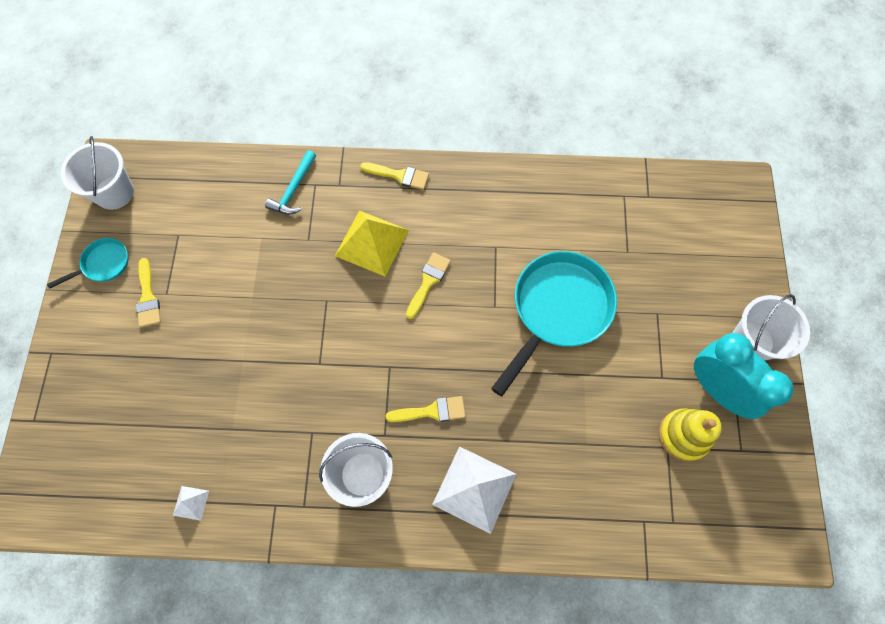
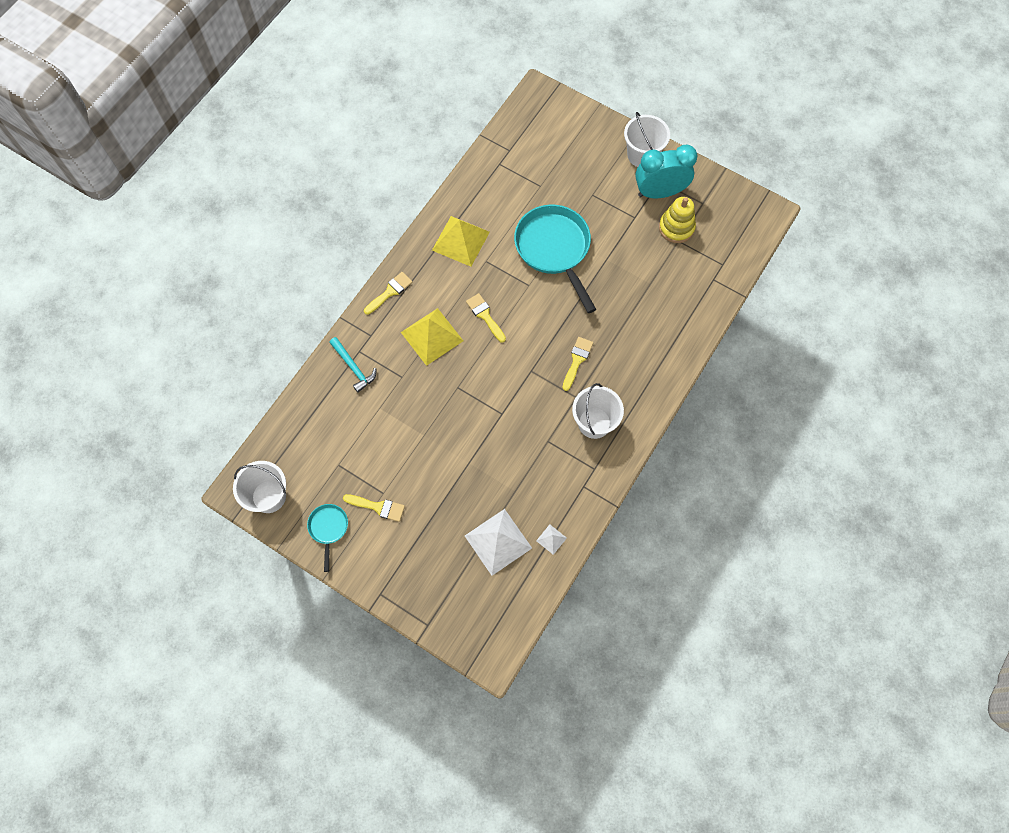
camera: 60 degrees left, 0 degrees up
white pyramid [432,446,516,534] -> white pyramid moved to [465,509,532,576]
none -> yellow pyramid [432,216,490,267]

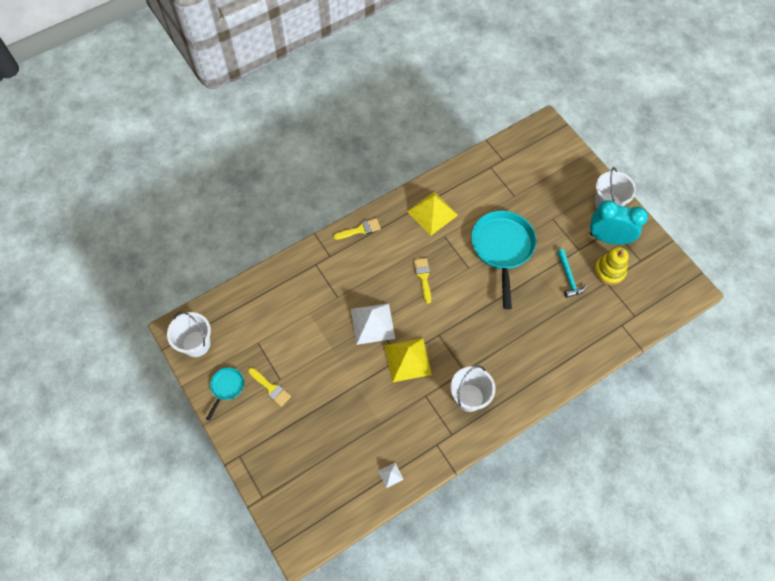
camera: 25 degrees right, 5 degrees down
turquoise hammer [329,337,376,393] -> turquoise hammer moved to [557,249,587,298]
yellow pyramid [401,308,463,366] -> yellow pyramid moved to [385,338,432,382]
white pyramid [465,509,532,576] -> white pyramid moved to [351,303,395,345]
yellow brush [562,337,593,391] -> none

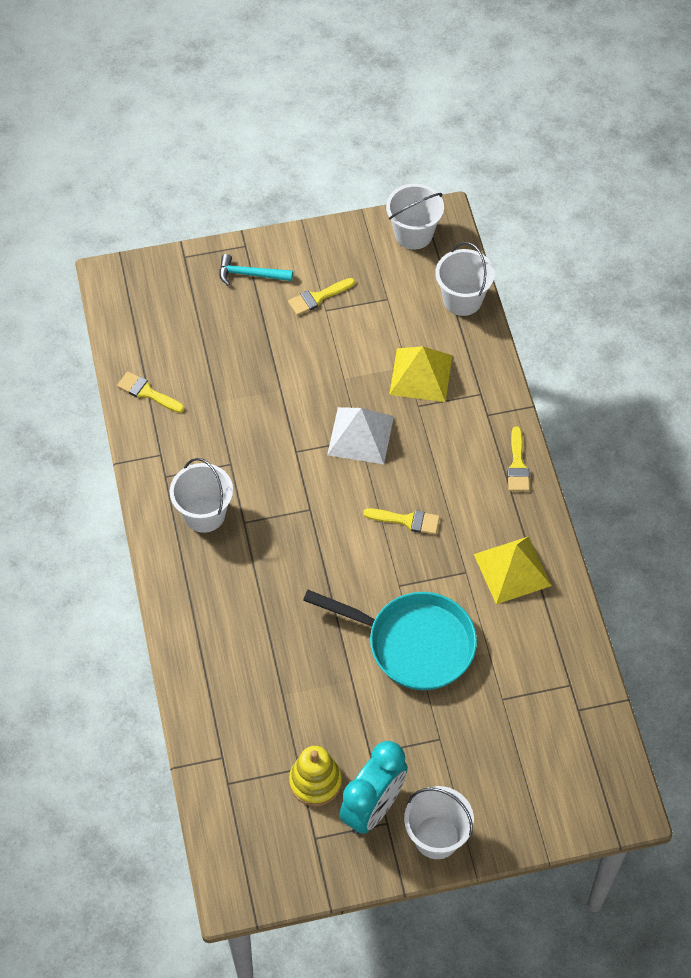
camera: 110 degrees right, 5 degrees down
turquoise pan [206,368,244,421] -> none
white pyramid [378,463,404,488] -> yellow brush [117,371,184,413]
yellow pyramid [385,338,432,382] -> yellow pyramid moved to [389,346,452,402]
turquoise hammer [557,249,587,298] -> turquoise hammer moved to [219,254,293,286]
none -> white bucket [436,242,495,316]

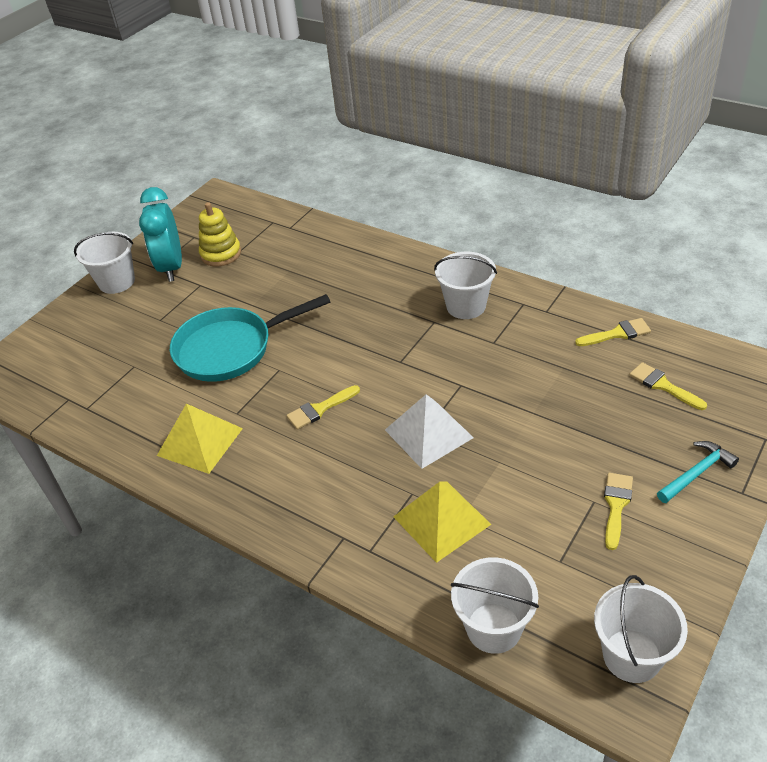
camera: 140 degrees right, 15 degrees down
yellow brush [507,426,530,491] -> yellow brush moved to [629,362,707,410]

